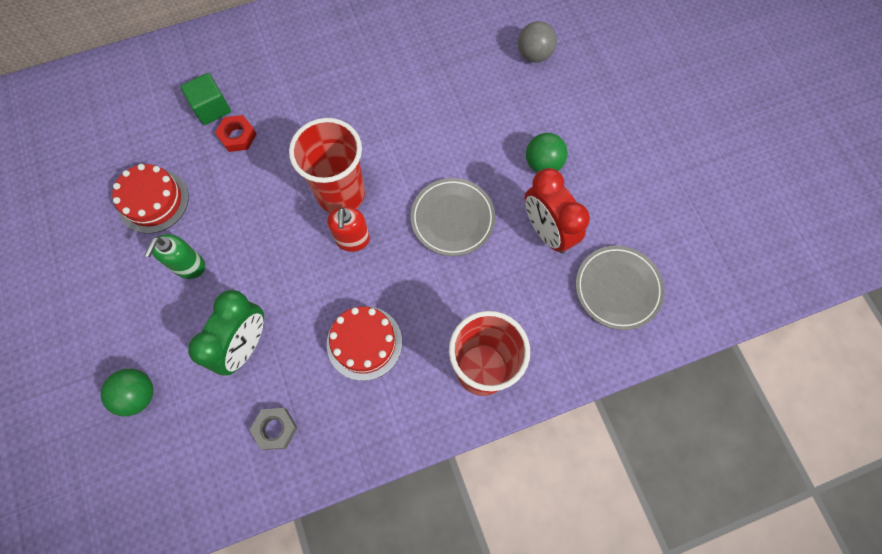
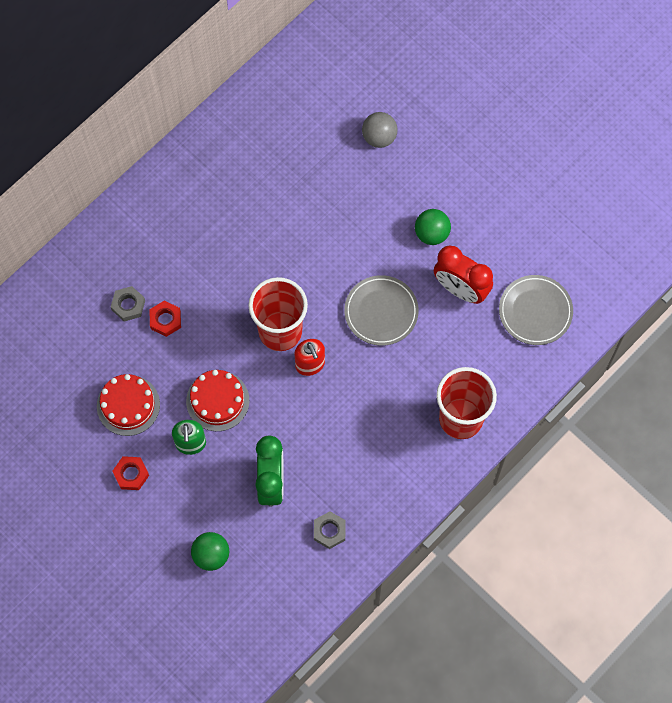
camera: 25 degrees left, 0 degrees up
green cube [181,73,231,125] -> grey nut [111,286,145,322]
red cake [327,306,402,381] -> red cake moved to [186,370,249,431]
none -> red nut [113,456,149,490]

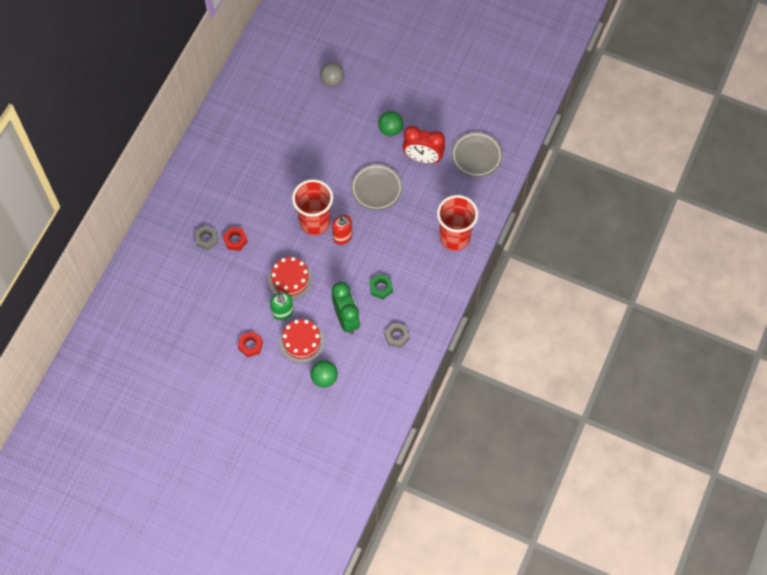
camera: 20 degrees left, 5 degrees down
red cake [97,374,160,436] -> red cake moved to [279,319,325,363]
none -> green nut [369,274,393,299]

